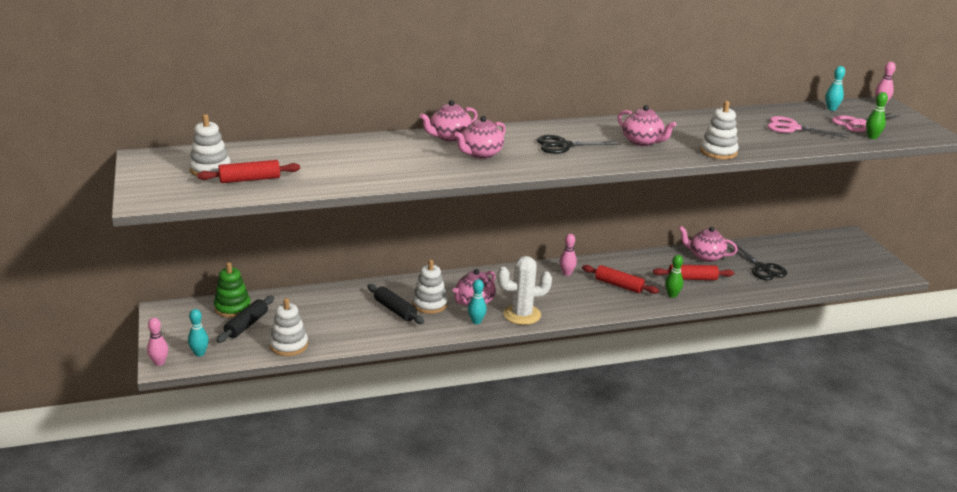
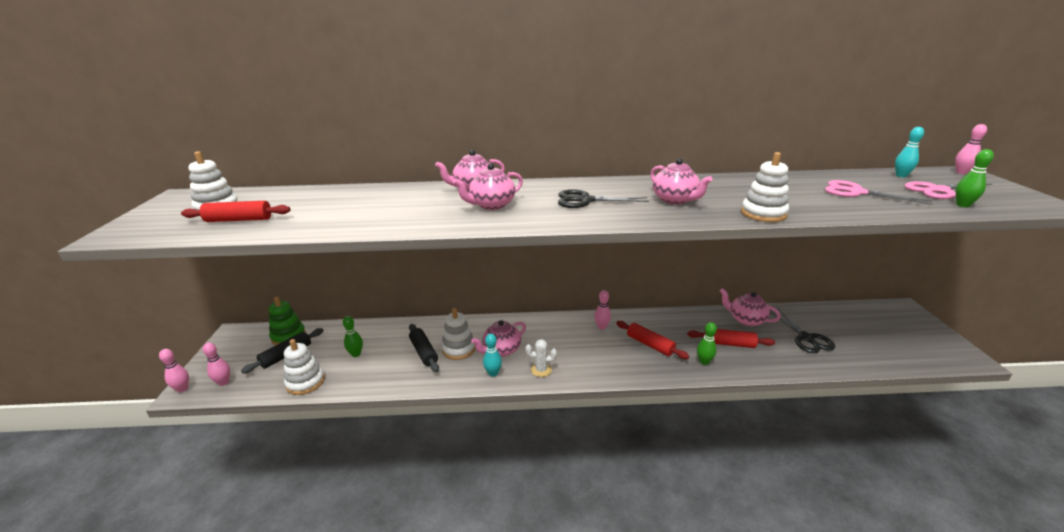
camera: 15 degrees right, 0 degrees up
turquoise bowling pin [188,309,209,357] -> pink bowling pin [203,343,230,386]
white cactus [497,256,552,325] -> white cactus [525,339,557,377], size x0.56
none -> green bowling pin [343,316,363,357]

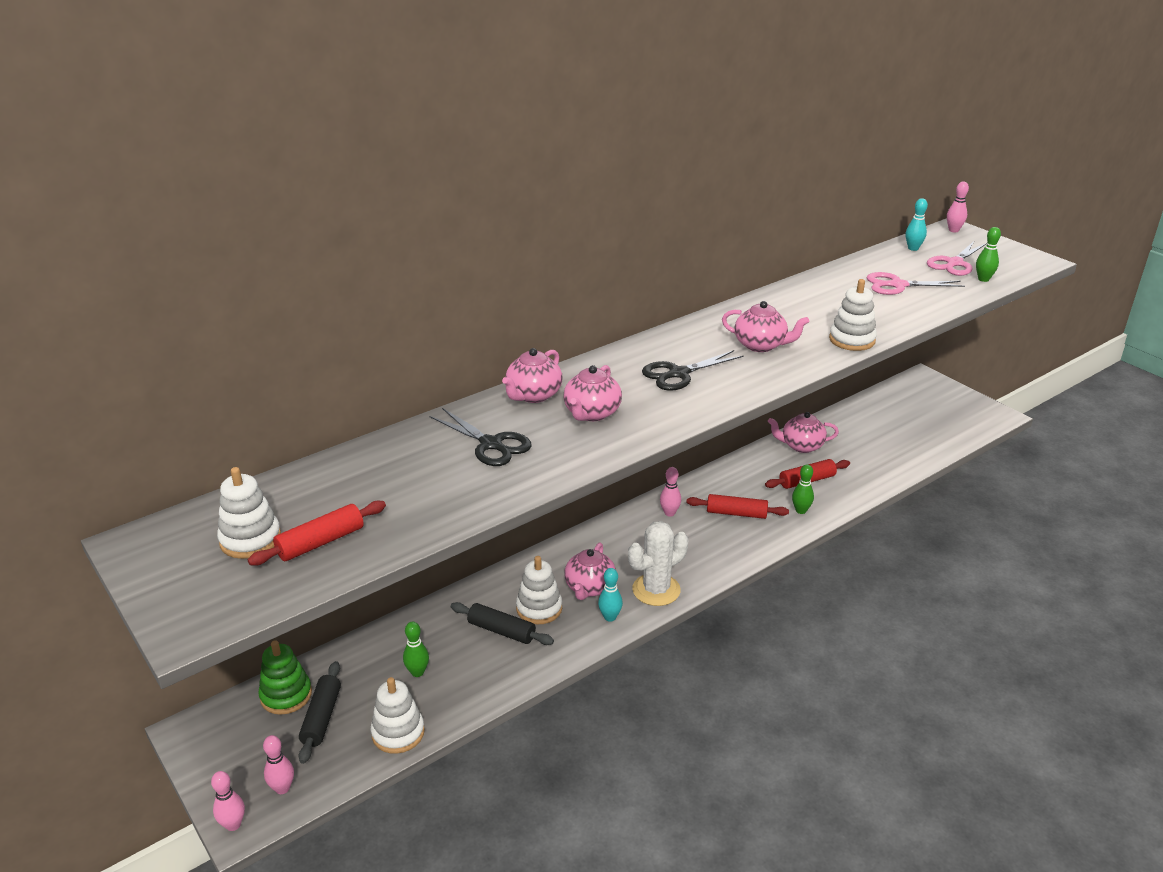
camera: 35 degrees left, 5 degrees up
white cactus [525,339,557,377] -> white cactus [628,521,688,606], size x1.79
black scissors [770,308,835,353] -> black scissors moved to [430,408,532,466]

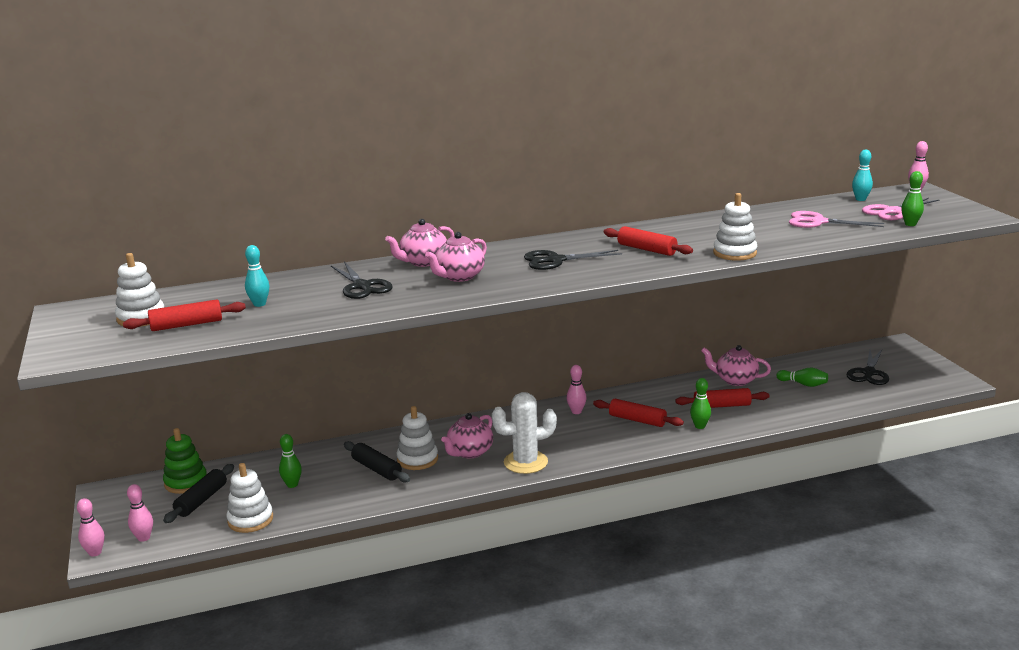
camera: 20 degrees right, 10 degrees down
turquoise bowling pin [598,568,623,622] -> turquoise bowling pin moved to [245,245,270,307]
pink teapot [722,301,809,352] -> red rolling pin [603,226,693,256]
none -> green bowling pin [776,368,828,387]
none -> black scissors [847,350,889,385]

